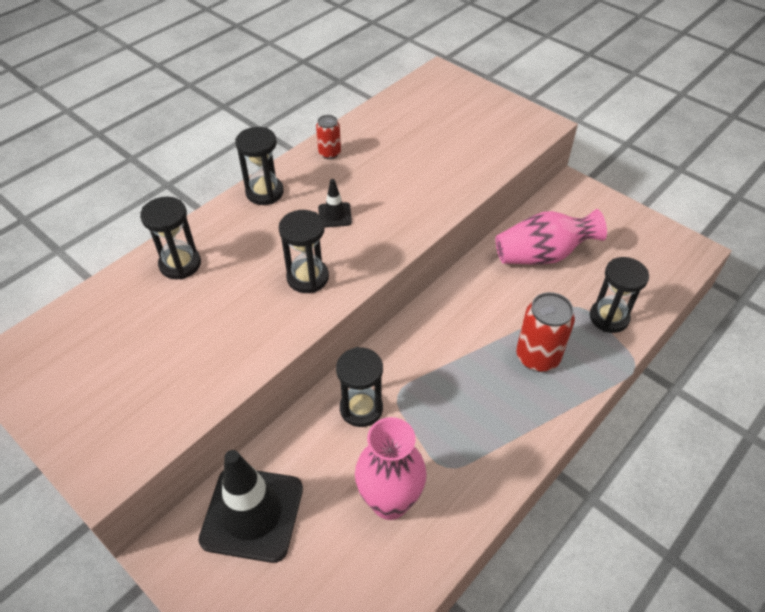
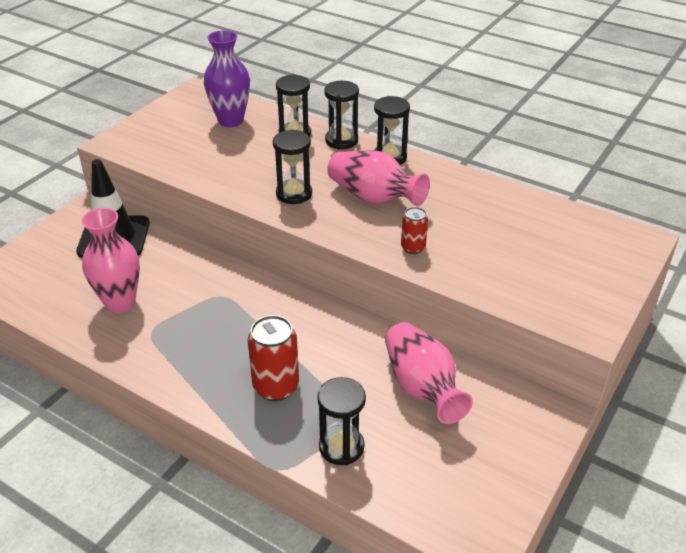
camera: 80 degrees right, 10 degrees down
red can [316,115,341,159] -> red can moved to [401,207,428,254]
black traffic cone [318,179,352,227] -> pink vase [327,150,430,206]
black hourglass [336,347,383,427] -> black hourglass moved to [324,81,359,150]
none -> purple vase [204,30,250,127]

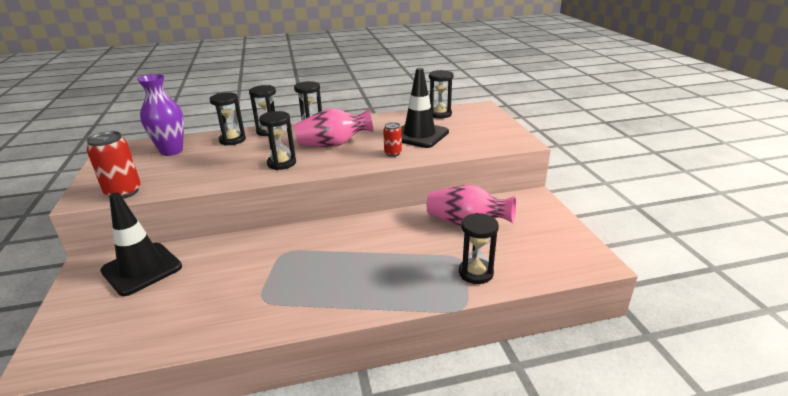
camera: 45 degrees left, 10 degrees down
pink vase [81,208,140,313] -> none
red can [248,315,299,401] -> red can moved to [86,131,141,199]
none -> black traffic cone [401,68,449,148]
none -> black hourglass [429,70,454,119]

